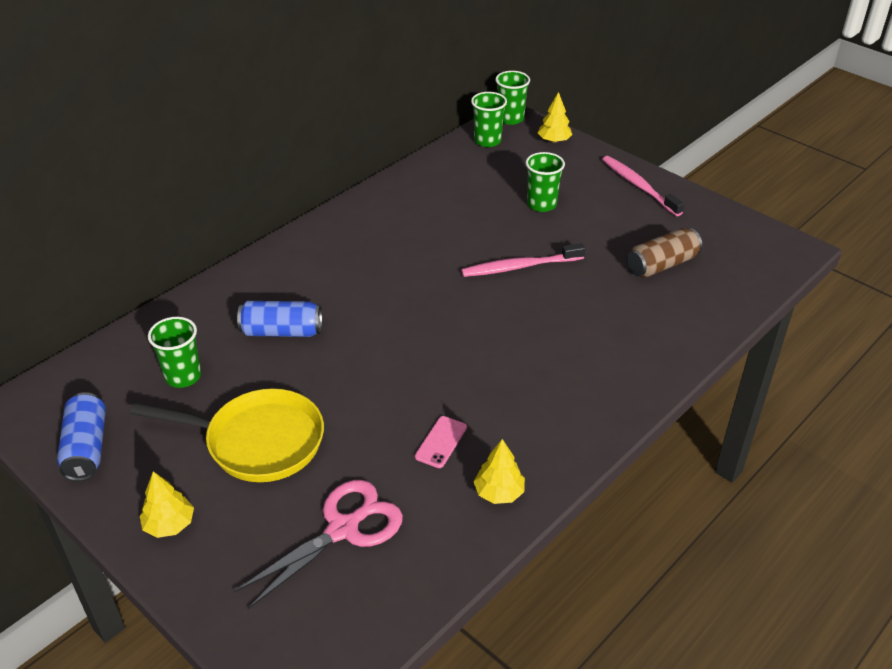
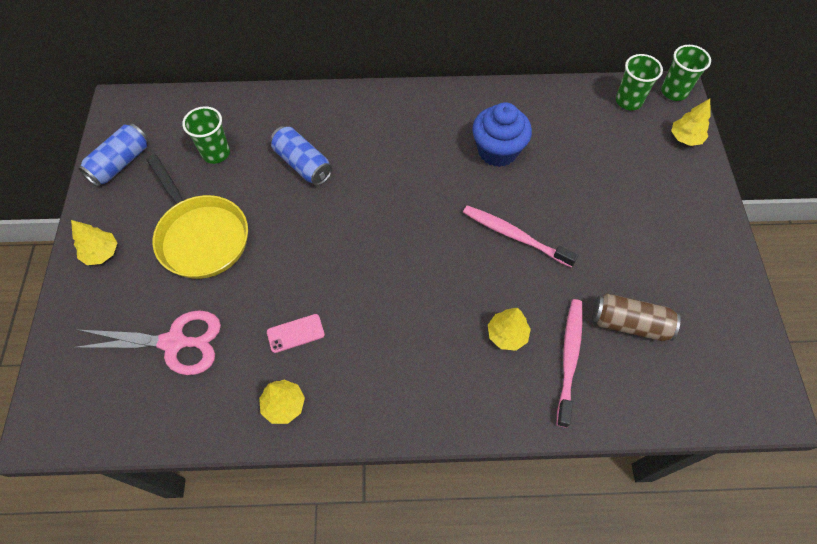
camera: 45 degrees right, 20 degrees up
green cup [526,152,565,212] -> none
pink toothbrush [602,156,684,216] -> pink toothbrush moved to [557,299,583,428]
none -> blue cupcake [472,102,532,167]
none -> yellow tree [488,308,531,351]

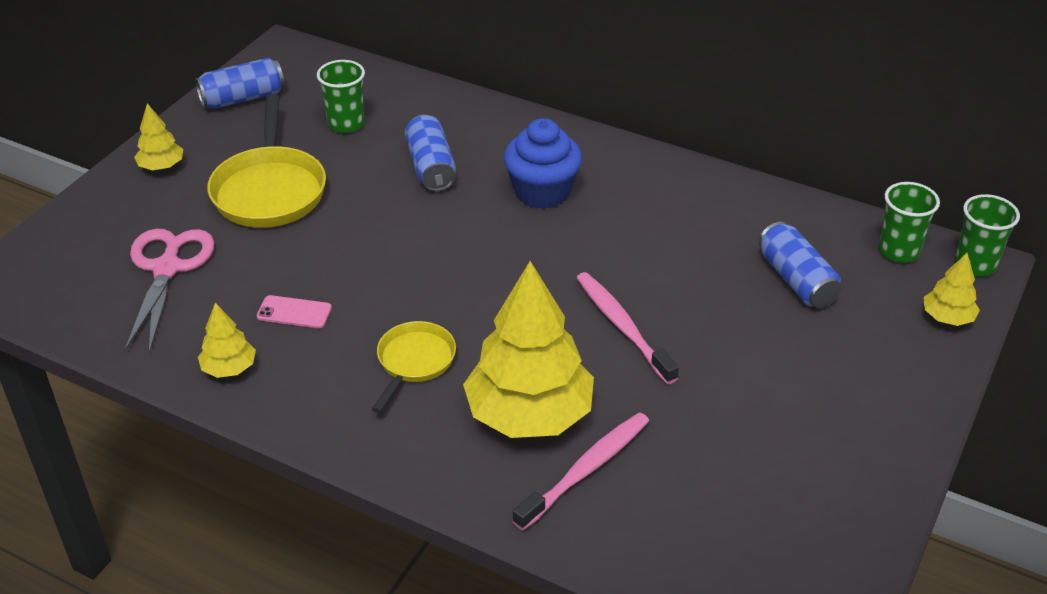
camera: 30 degrees right, 20 degrees down
pink scissors [73,310,221,375] -> pink scissors turned 120 degrees counterclockwise [125,229,215,353]
blue cupcake [472,102,532,167] -> blue cupcake moved to [504,118,582,209]
yellow tree [488,308,531,351] -> yellow tree [463,261,594,438], size x2.19
brown can [592,293,681,341] -> none
none -> yellow pan [372,321,456,413]
none -> blue can [759,222,841,308]

